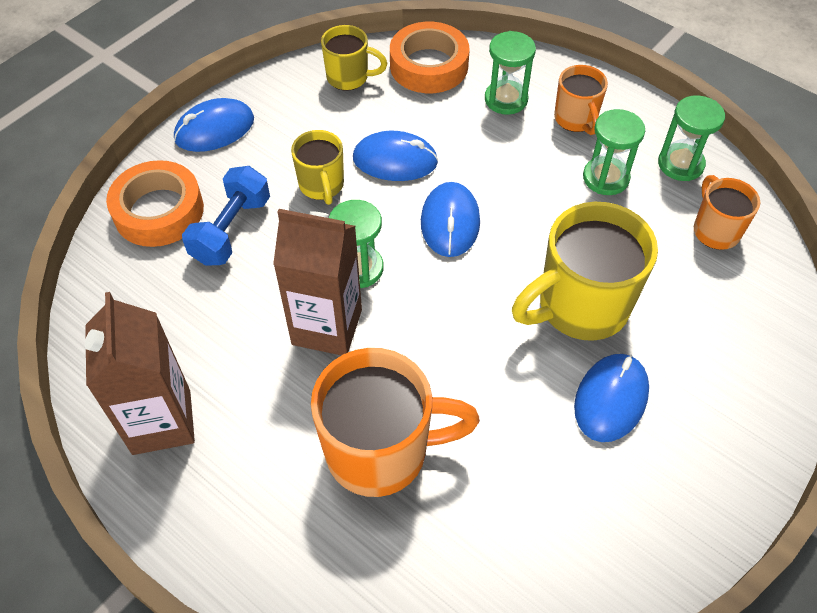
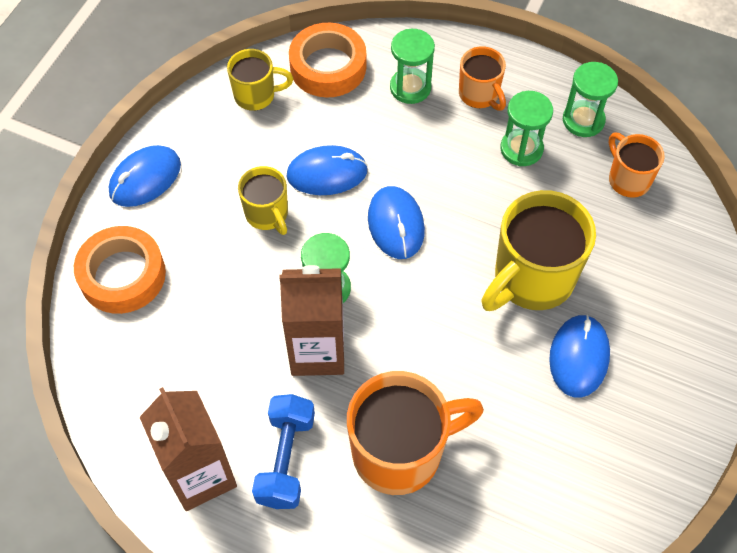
camera: 15 degrees left, 5 degrees up
blue dumbbell [182,166,270,266] -> blue dumbbell moved to [252,394,315,509]

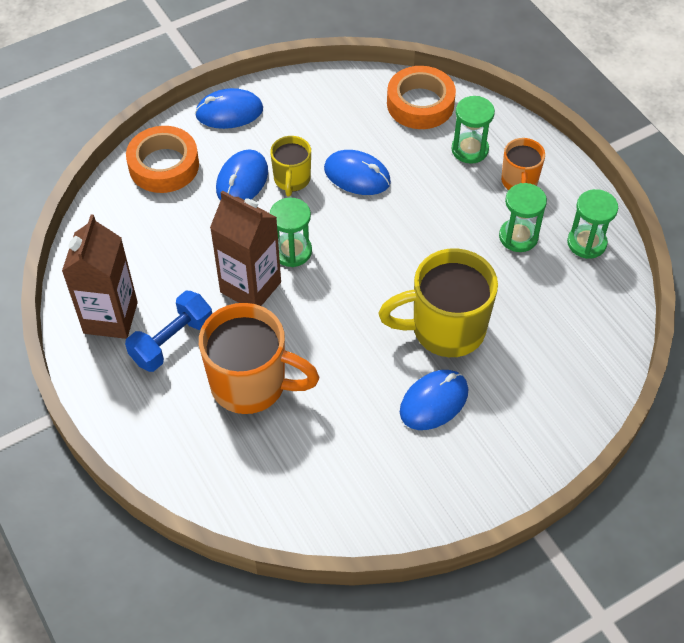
camera: 35 degrees right, 5 degrees down
yellow mug [227,49,293,111] -> none
blue mouse [368,186,425,259] -> blue mouse moved to [216,149,268,201]
orange mug [609,133,665,198] -> none

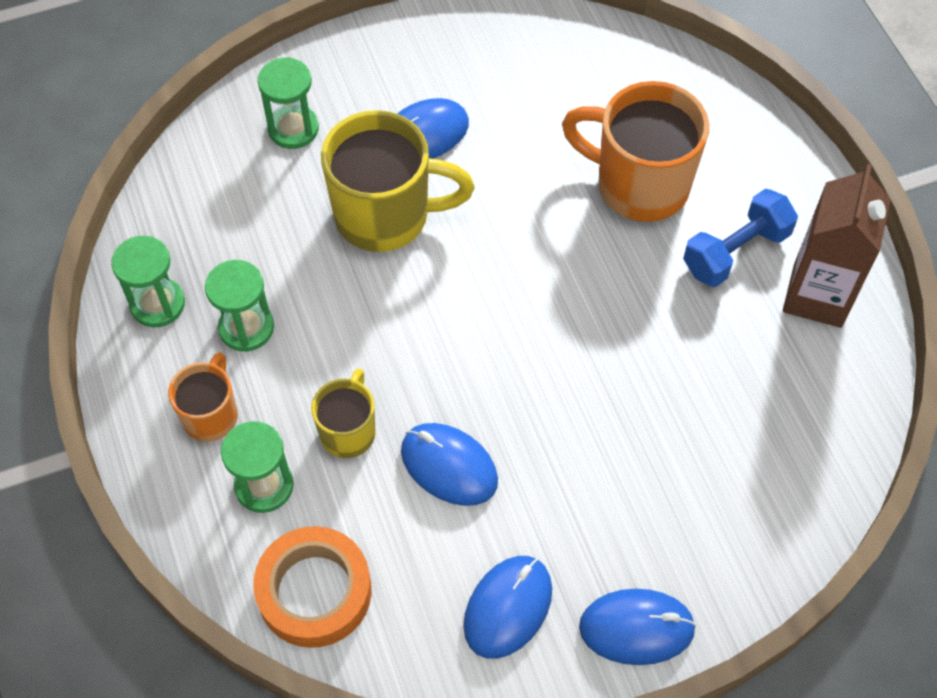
camera: 170 degrees left, 5 degrees up
orange tape [126,126,199,193] -> none
brown carton [210,190,281,306] -> none
blue mouse [216,149,268,201] -> blue mouse moved to [463,556,552,659]
yellow mug [270,136,311,196] -> yellow mug moved to [311,368,376,458]
green hourglass [270,198,312,267] -> green hourglass moved to [258,57,319,149]

